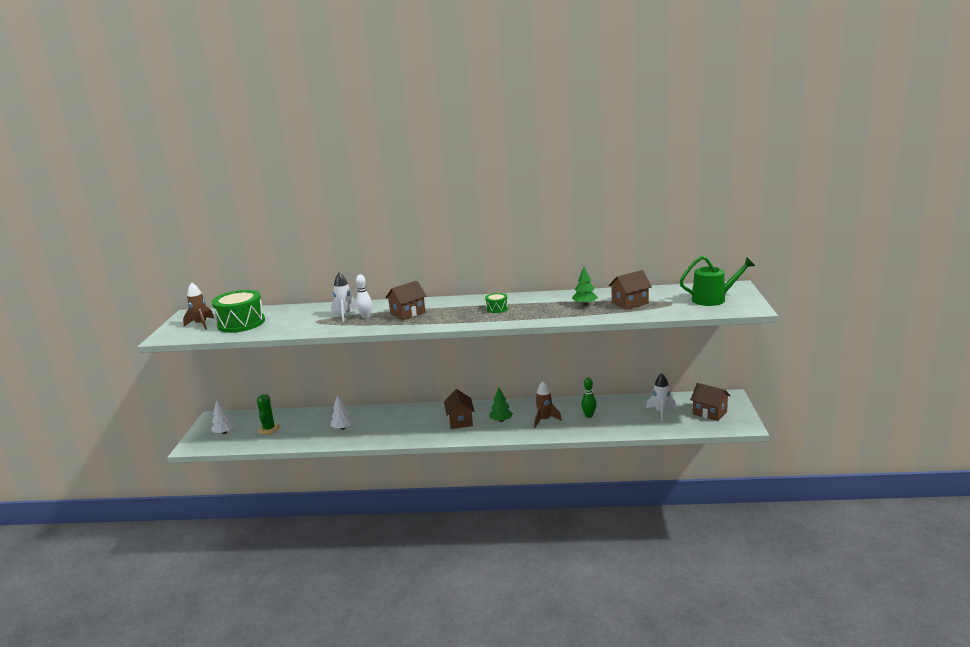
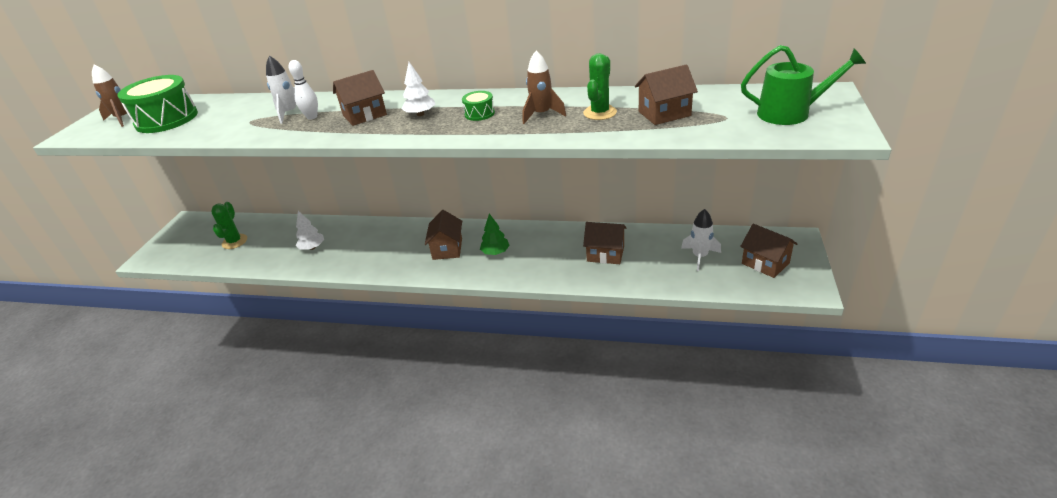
camera: 10 degrees right, 15 degrees up
white tree [211,400,235,434] -> white tree moved to [401,62,435,116]
brown rocket [534,381,562,428] -> brown rocket moved to [523,51,566,124]
green tree [572,267,598,306] -> green cactus [583,53,617,120]
green bowling pin [581,377,597,418] -> brown house [583,222,627,264]

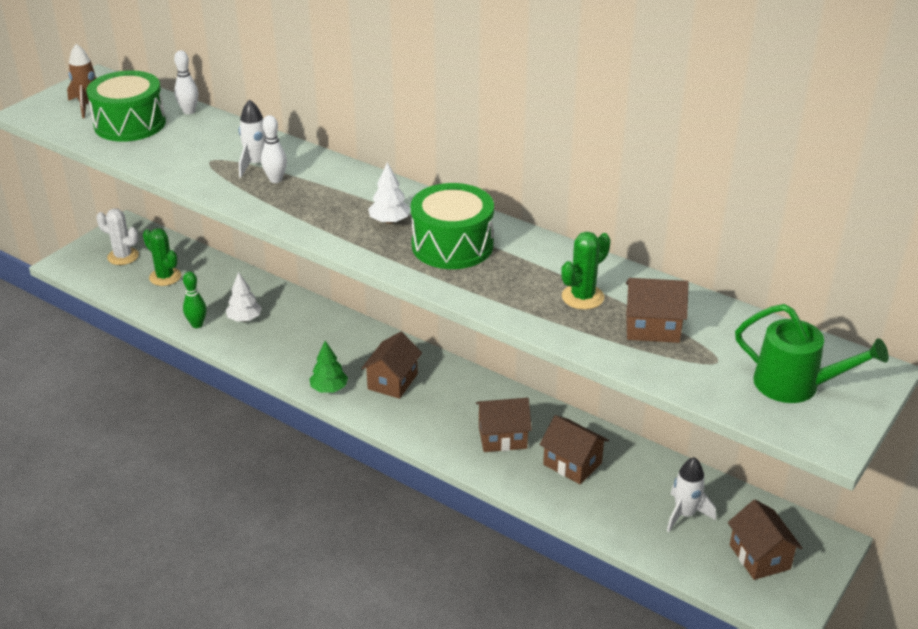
camera: 20 degrees right, 0 degrees up
green cactus [211,202,247,249] -> green cactus turned 75 degrees counterclockwise [143,228,181,286]
brown house [333,70,387,126] -> brown house moved to [476,398,532,452]
green drum [462,91,495,121] -> green drum [411,183,494,269], size x2.14
green tree [480,214,510,255] -> green tree moved to [309,341,348,393]
brown rocket [523,51,566,124] -> none
none -> white cactus [96,208,139,265]
none -> white bowling pin [174,50,198,114]
none -> green bowling pin [183,271,207,328]

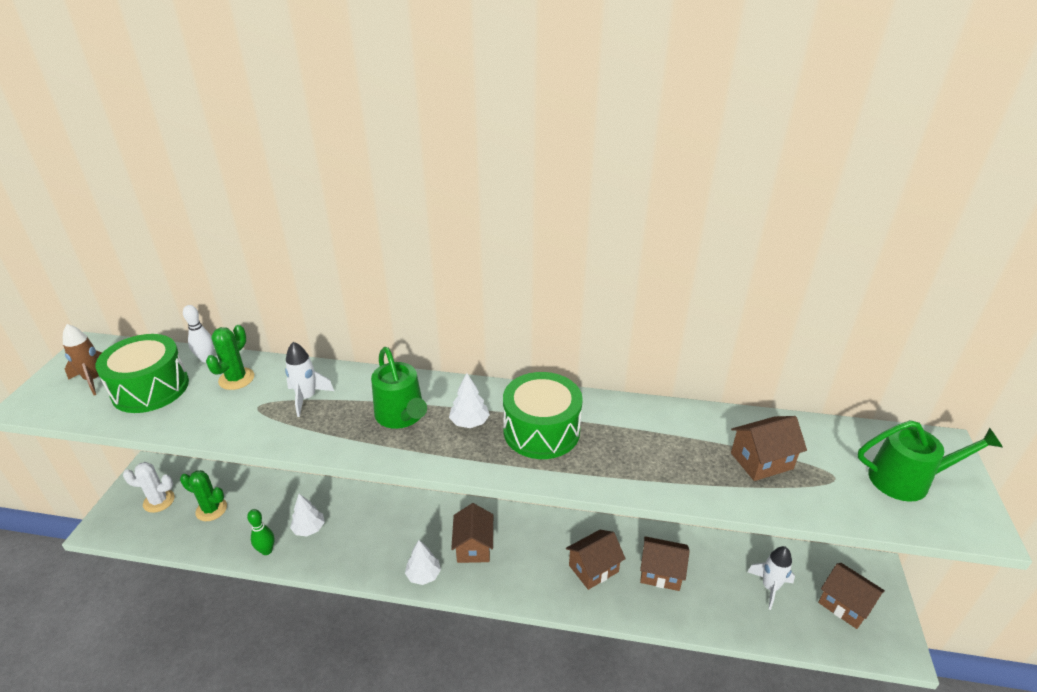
camera: 25 degrees left, 0 degrees up
white bowling pin [261,115,287,183] -> none
green tree [309,341,348,393] -> white tree [405,540,441,585]
green cactus [561,231,611,310] -> green cactus moved to [206,325,254,390]
none -> green watering can [371,347,427,429]

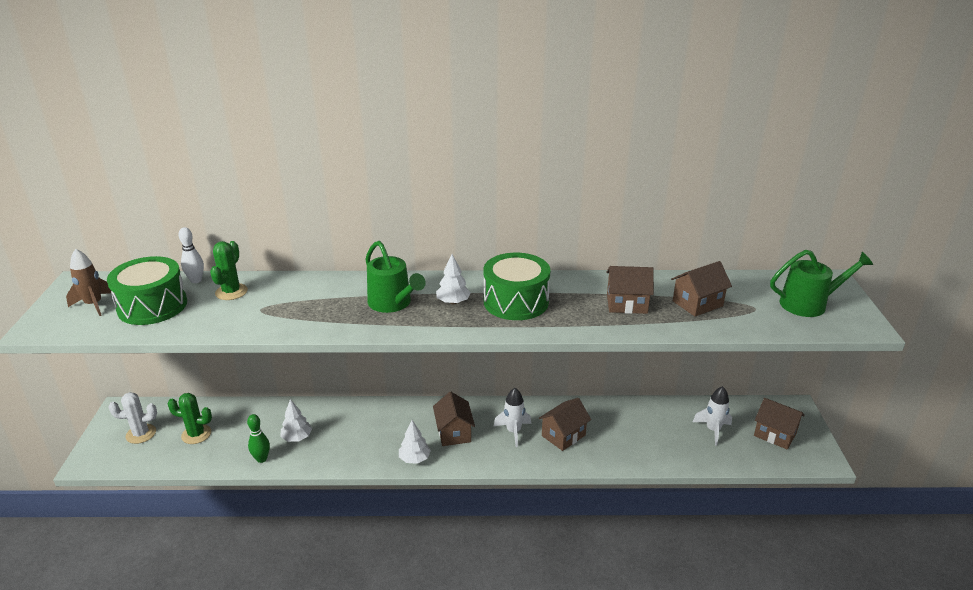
camera: 10 degrees left, 5 degrees down
white rocket [285,342,334,417] -> white rocket moved to [494,388,531,447]
brown house [640,536,690,591] -> brown house moved to [606,266,654,314]

